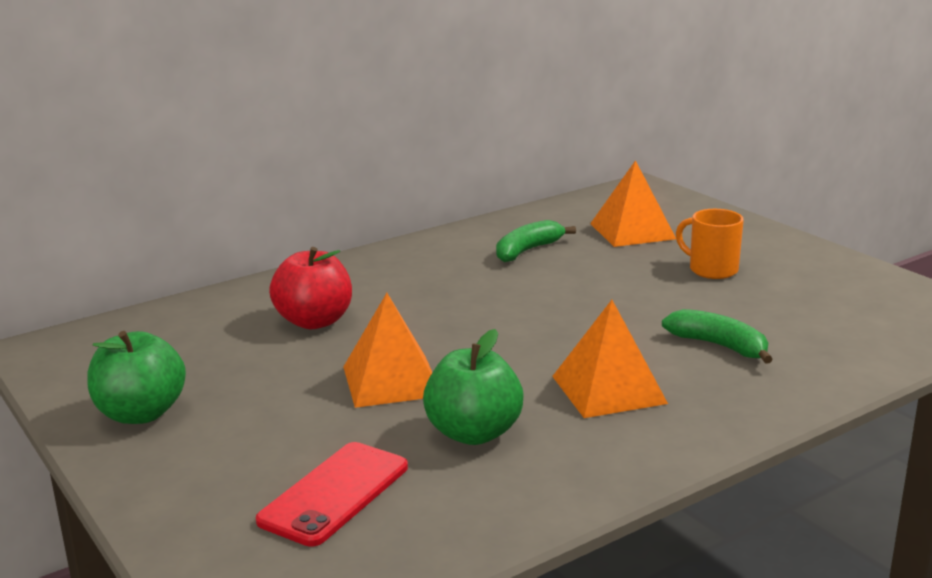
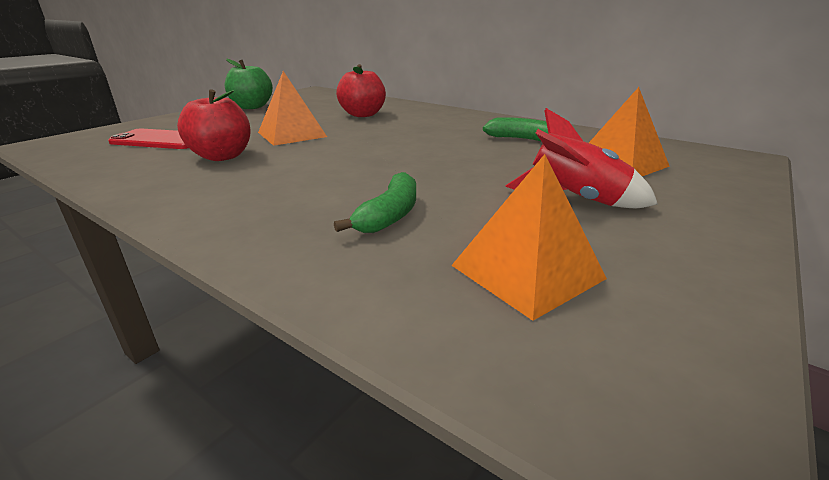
camera: 70 degrees right, 5 degrees up
green apple [423,329,524,445] -> red apple [177,89,251,161]
orange pyramid [552,300,668,418] -> orange pyramid moved to [451,154,607,321]
orange mug [676,209,744,279] -> red rocket [505,108,658,208]

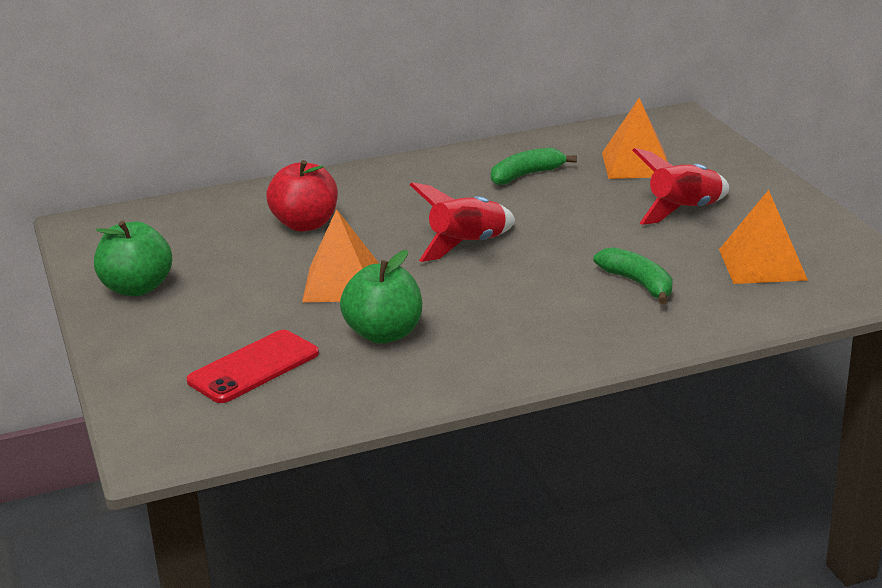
camera: 55 degrees left, 0 degrees up
red apple [177,89,251,161] -> green apple [340,250,422,344]
none -> red rocket [410,182,515,262]

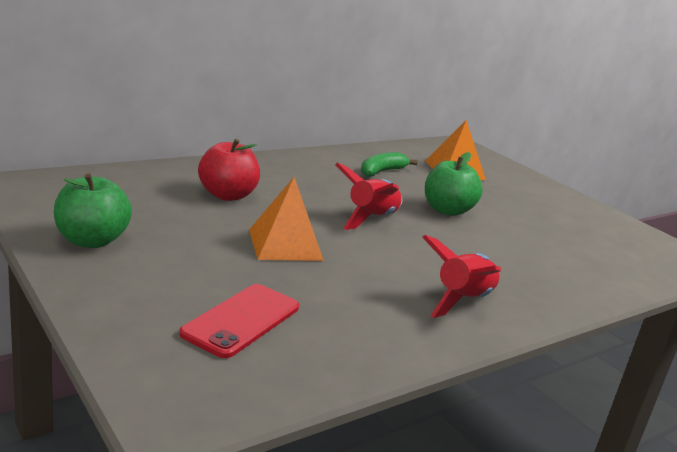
camera: 20 degrees left, 5 degrees down
green apple [340,250,422,344] -> green apple moved to [425,152,483,216]
green banana [593,247,673,304] -> none
red rocket [632,148,729,225] -> red rocket moved to [422,235,501,318]
orange pyramid [719,190,808,284] -> none

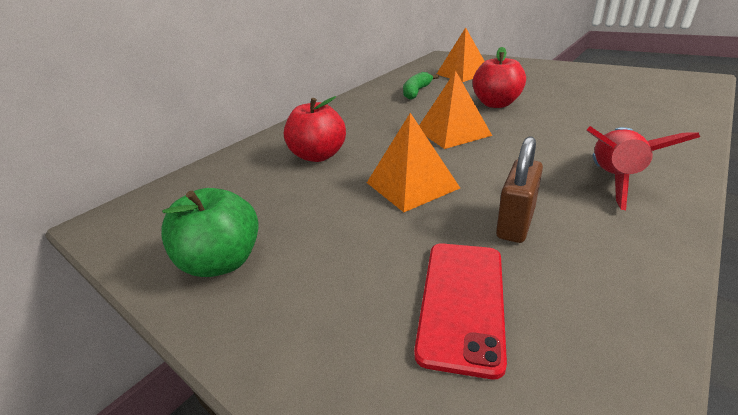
camera: 10 degrees left, 10 degrees up
red rocket [335,163,402,230] -> orange pyramid [419,70,492,149]
green apple [425,152,483,216] -> red apple [473,47,526,108]
none -> brown padlock [496,136,543,243]

